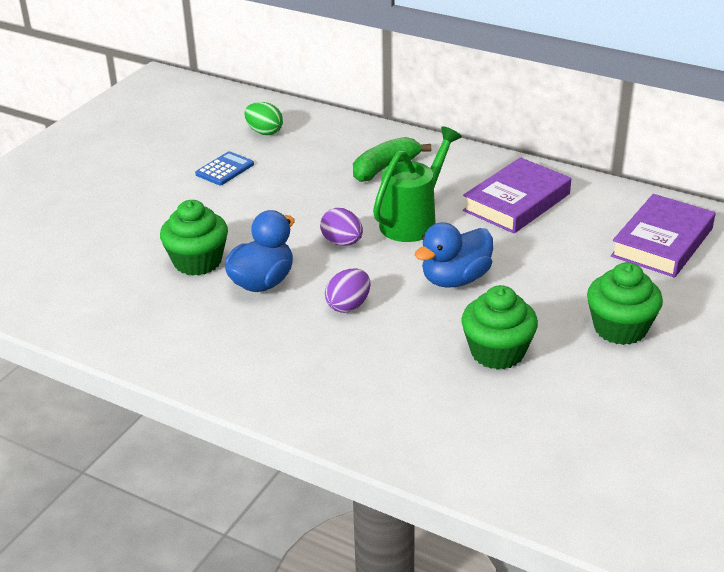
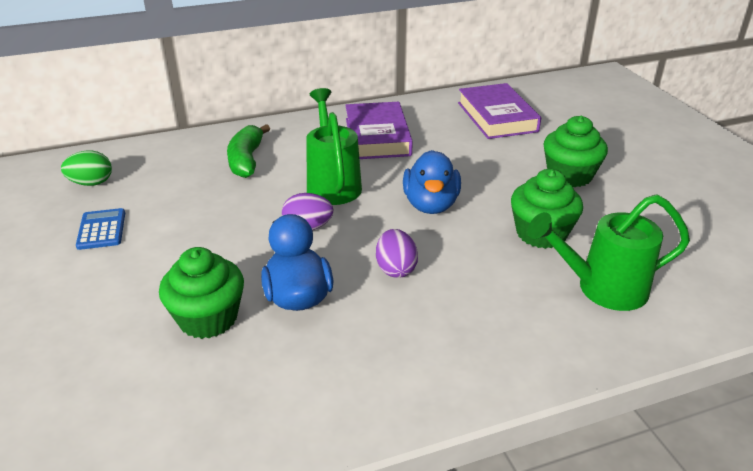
camera: 50 degrees left, 0 degrees up
none -> green watering can [528,194,690,311]

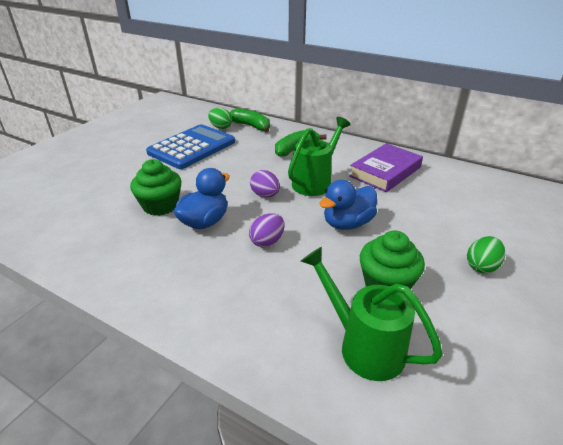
camera: 50 degrees right, 0 degrees up
blue calculator [76,208,125,250] -> blue calculator [146,124,235,169], size x2.25
purple book [458,83,541,139] -> none
green cupcake [544,116,608,187] -> green egg [467,236,505,273]
none -> green banana [230,108,270,132]

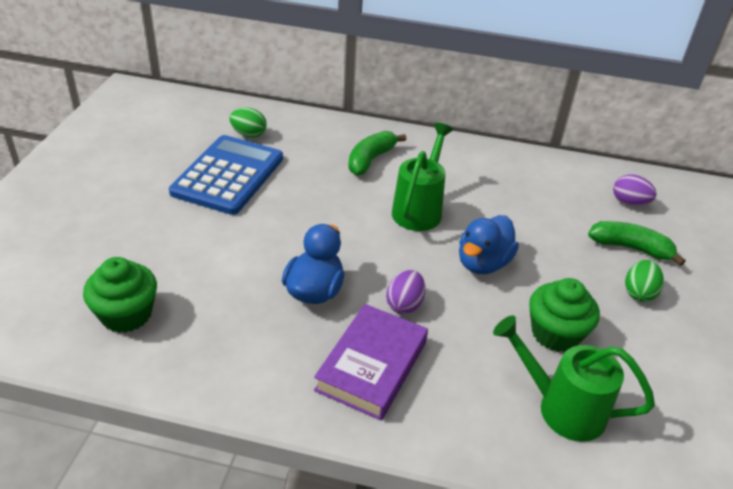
camera: 20 degrees left, 5 degrees up
green cupcake [130,159,181,216] -> green cupcake moved to [83,257,157,333]
green banana [230,108,270,132] -> green banana moved to [588,221,686,266]
purple egg [250,170,280,197] -> purple egg moved to [613,174,657,206]
purple book [349,143,423,192] -> purple book moved to [314,304,428,421]

